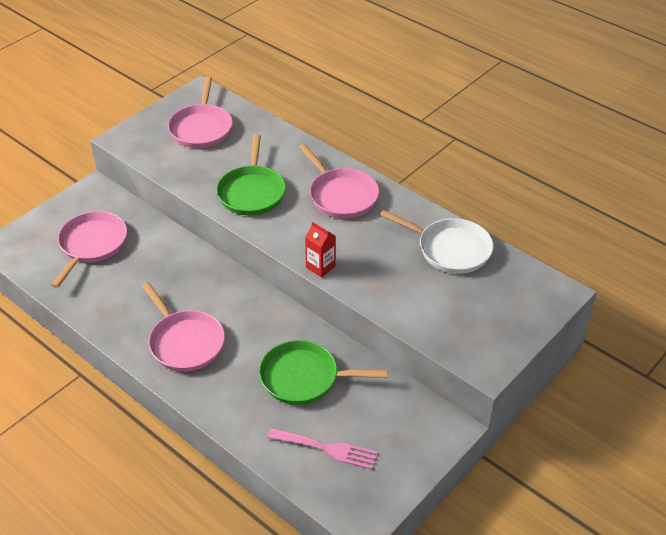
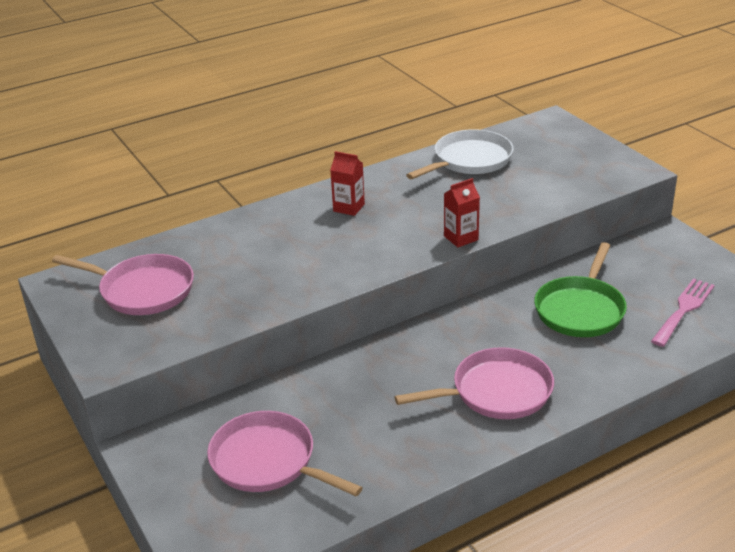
camera: 70 degrees left, 10 degrees down
green pan [216,134,286,215] -> none
pink pan [299,144,379,218] -> red carton [330,151,365,216]

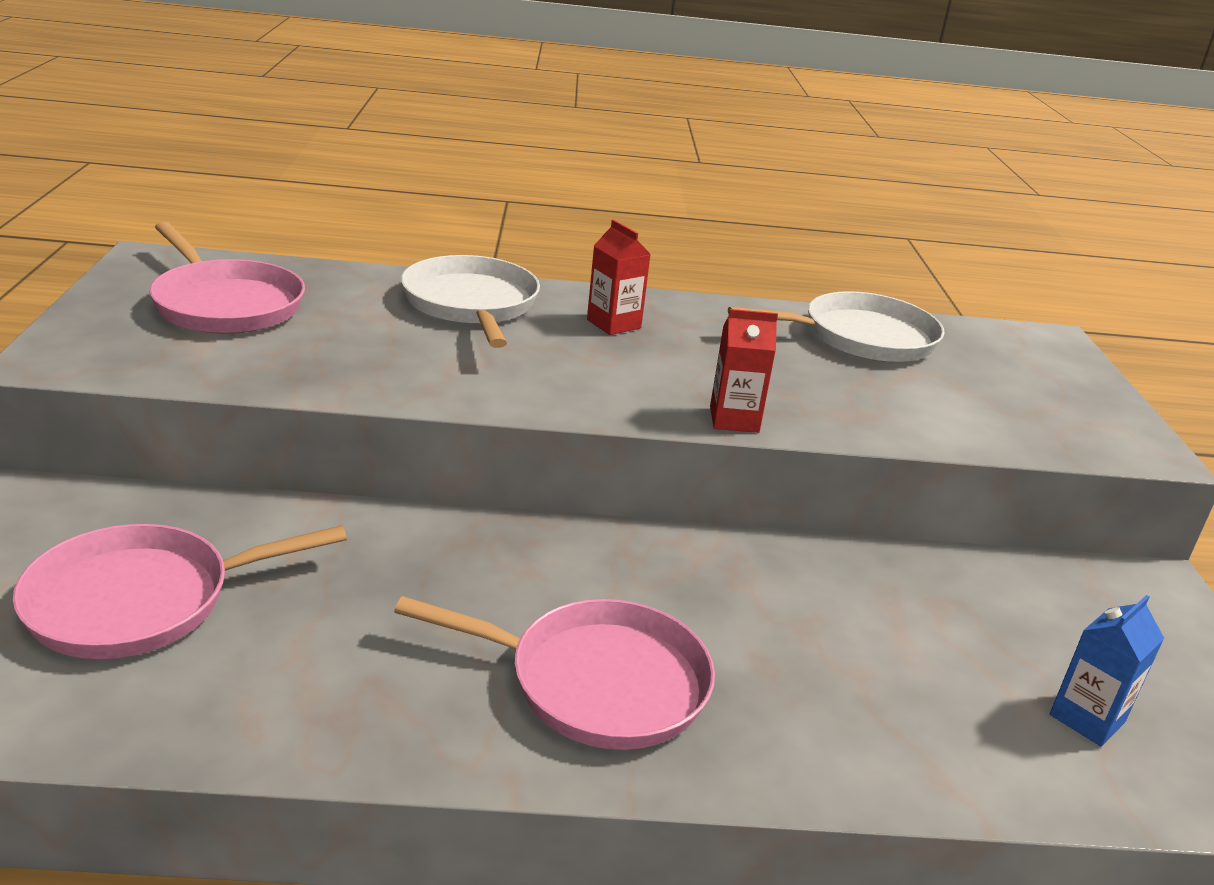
camera: 25 degrees right, 5 degrees down
pink pan [207,411,363,496] -> pink pan turned 90 degrees counterclockwise [13,524,347,659]
green pan [534,242,627,337] -> none
pink fork [651,278,715,347] -> blue carton [1050,595,1164,747]
none -> white pan [401,255,540,348]

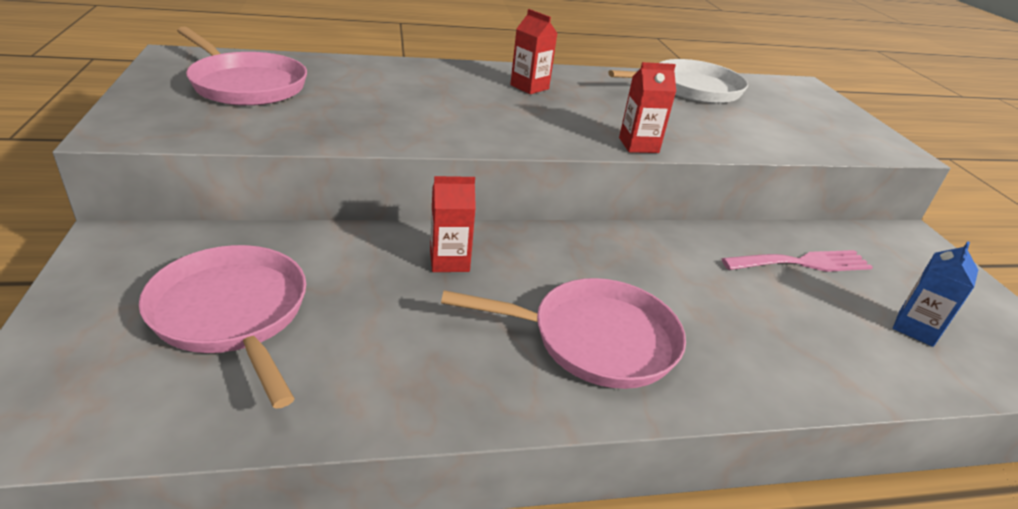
camera: 10 degrees left, 5 degrees up
pink pan [13,524,347,659] -> pink pan turned 90 degrees clockwise [139,245,306,409]
white pan [401,255,540,348] -> none
none -> red carton [430,176,476,272]
none -> pink fork [721,250,873,272]

